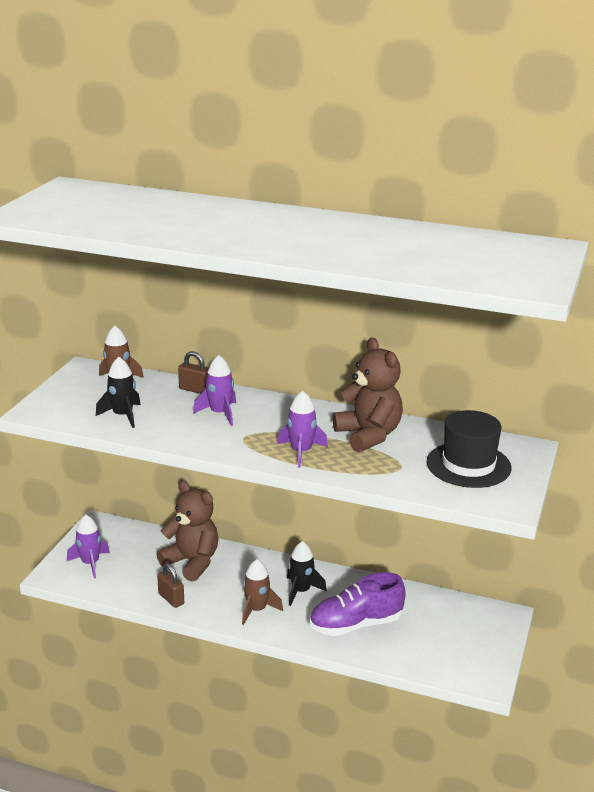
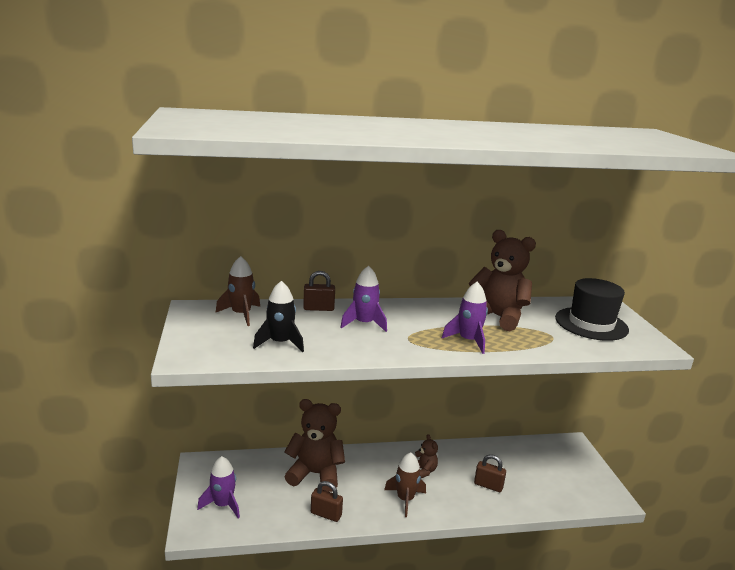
camera: 30 degrees left, 5 degrees down
black rocket [287,541,327,606] -> brown teddy bear [415,434,438,478]
purple shoe [310,572,406,636] -> brown padlock [474,454,506,492]

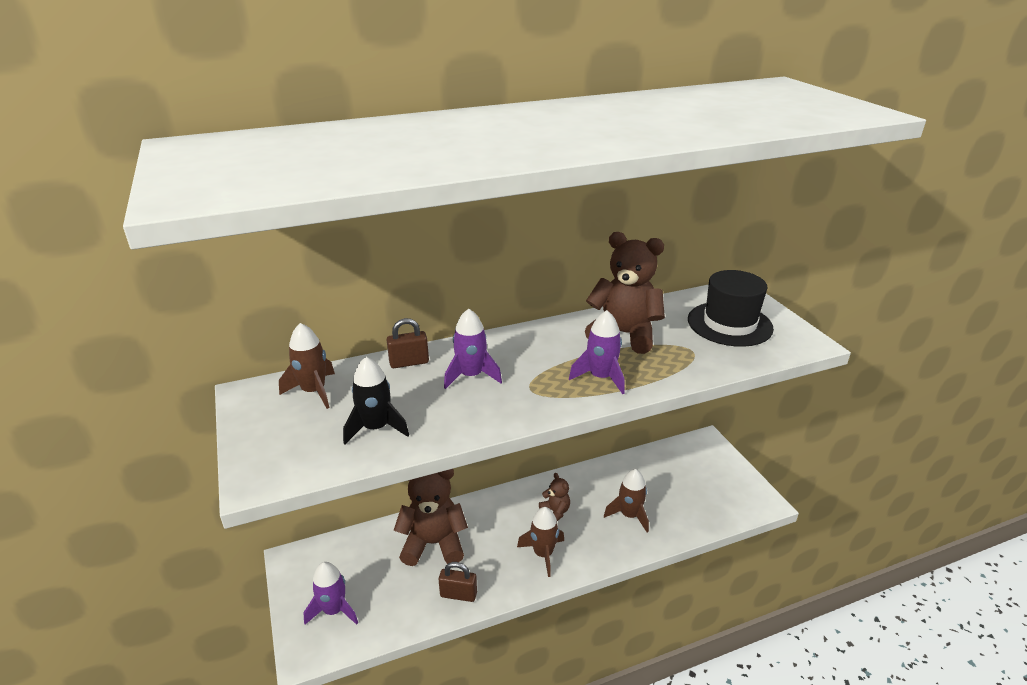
camera: 10 degrees left, 10 degrees up
brown padlock [474,454,506,492] -> brown rocket [604,469,649,532]

